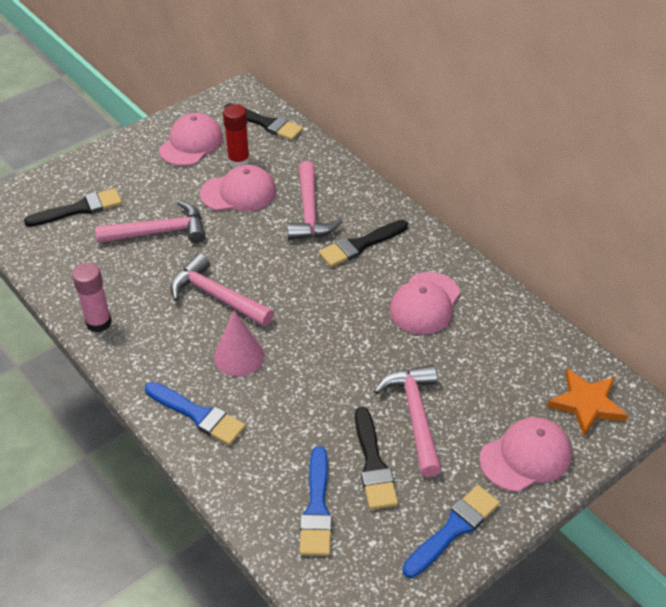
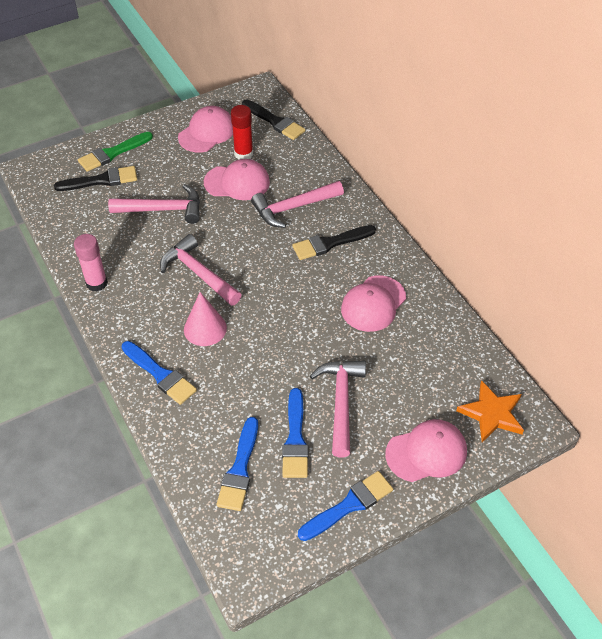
camera: 10 degrees right, 5 degrees up
pink hammer [287,161,343,240] -> pink hammer turned 60 degrees clockwise [251,181,344,228]
black brush [355,407,398,510] -> blue brush [282,388,308,478]
none -> green brush [78,132,153,172]

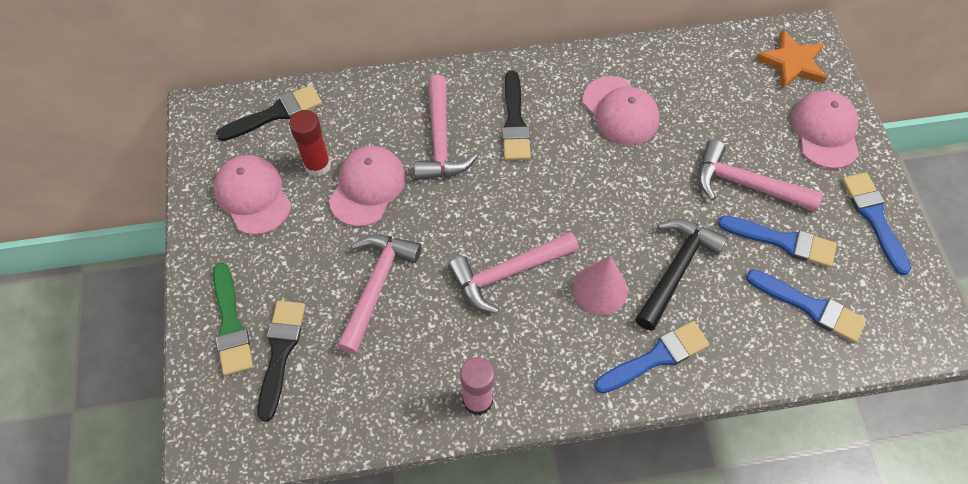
camera: 70 degrees left, 10 degrees up
none -> black hammer [636,219,728,331]

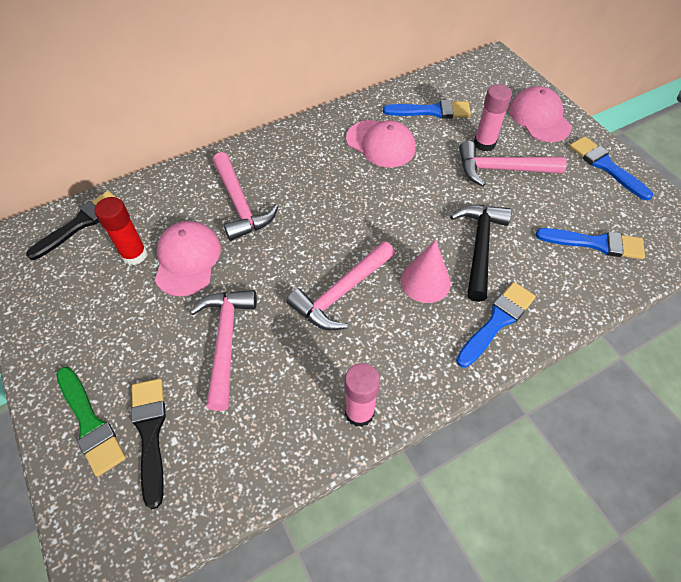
camera: 20 degrees left, 5 degrees down
pink cap [214,155,291,235] -> none
black brush [502,71,531,160] -> none
blue brush [718,215,837,268] -> blue brush moved to [383,100,471,119]
orange star [755,29,827,90] -> none
none -> pink glue stick [474,84,512,152]

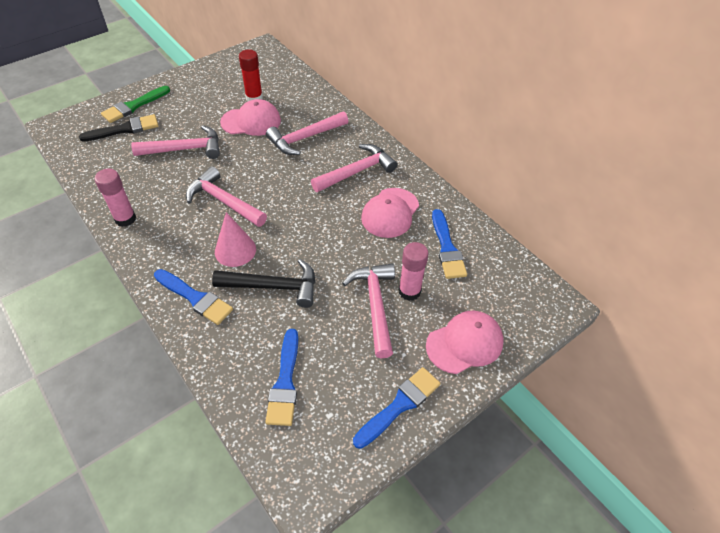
camera: 80 degrees right, 5 degrees down
black brush [26,191,115,260] -> none
none -> pink hammer [311,144,397,192]

